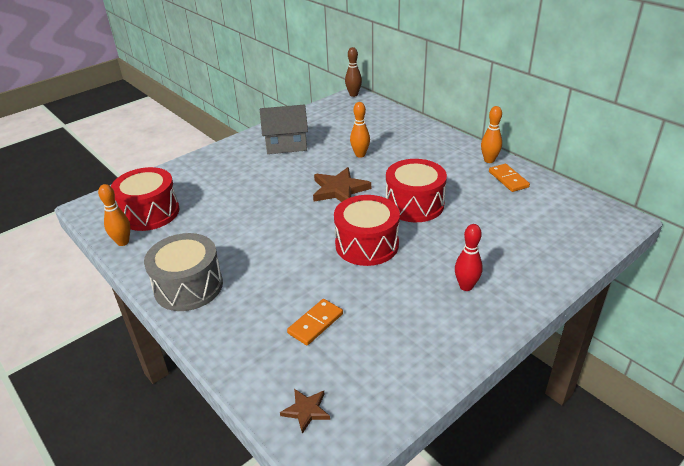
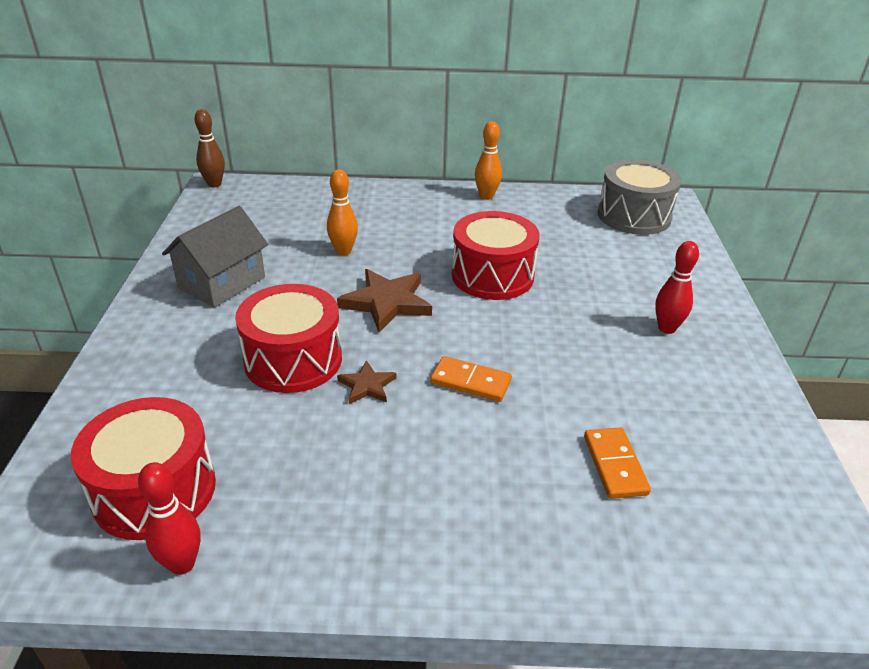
camera: 50 degrees left, 0 degrees up
orange bowling pin [98,184,130,246] -> red bowling pin [138,462,201,575]
grey drum [144,233,223,311] -> grey drum moved to [598,159,681,235]
brown star [280,389,330,434] -> brown star moved to [337,360,396,404]
red drum [334,195,400,266] -> red drum moved to [235,284,342,393]
orange domino [489,164,530,192] -> orange domino moved to [430,356,512,402]

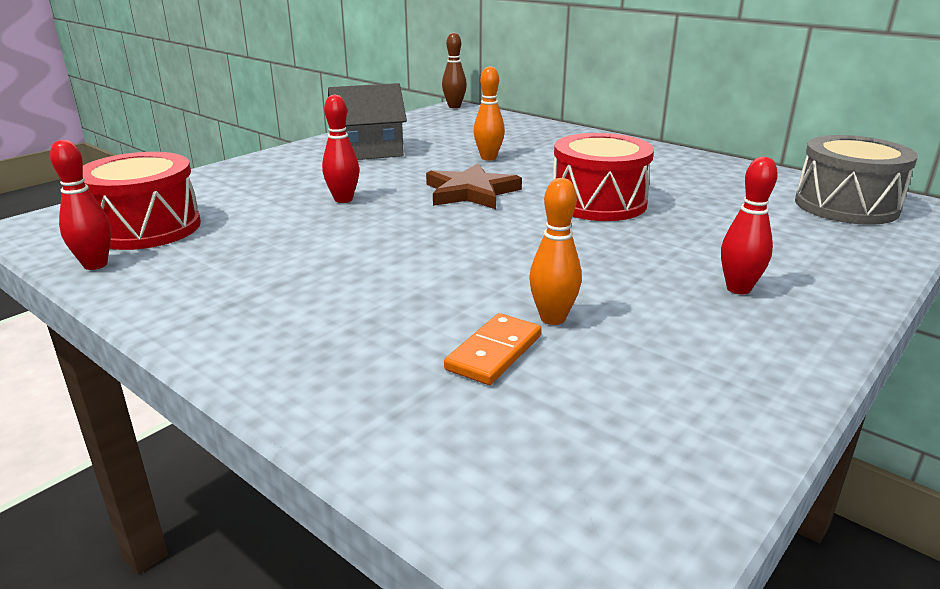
camera: 40 degrees right, 10 degrees down
red drum [235,284,342,393] -> red bowling pin [322,94,359,203]
brown star [337,360,396,404] -> none
orange domino [430,356,512,402] -> none
orange bowling pin [475,121,502,200] -> orange bowling pin moved to [529,178,582,325]

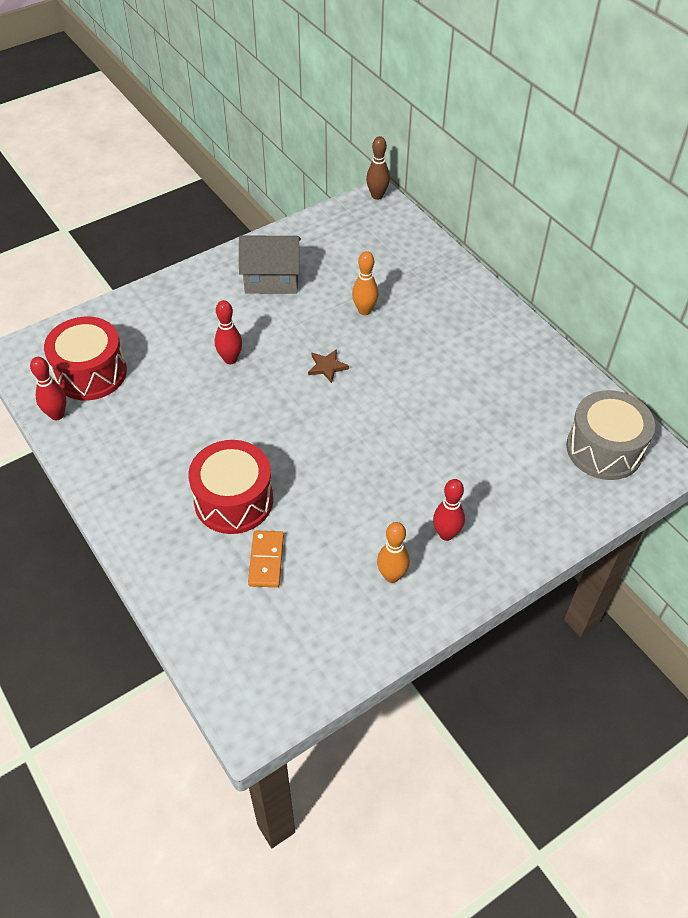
camera: 15 degrees right, 25 degrees up
brown star [426,163,522,209] -> brown star [308,349,349,383], size x0.55
orange domino [444,313,542,385] -> orange domino turned 45 degrees counterclockwise [248,531,284,587]
orange bowling pin [529,178,582,325] -> orange bowling pin moved to [377,522,410,583]
red drum [553,133,654,221] -> red drum moved to [188,440,273,534]

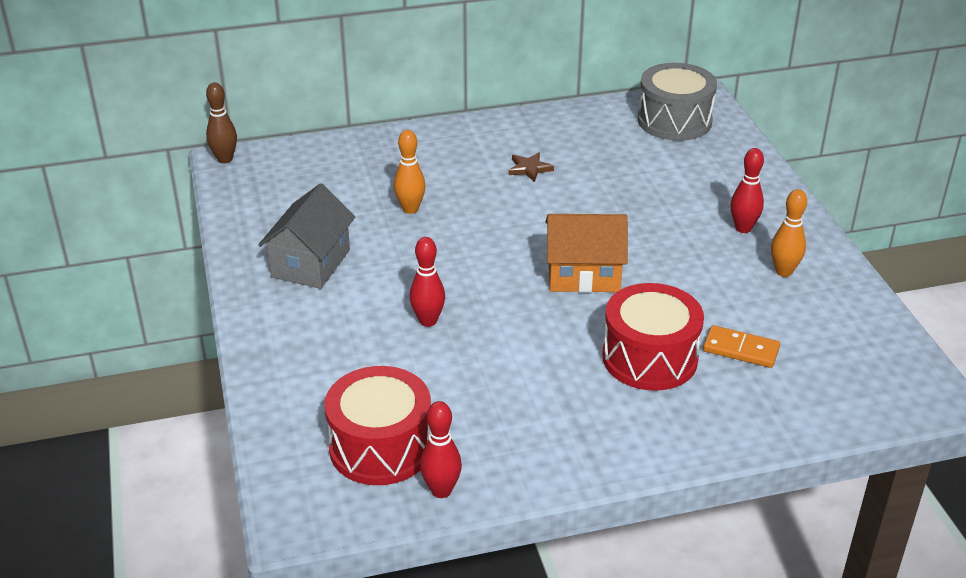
camera: 70 degrees left, 15 degrees down
brown star [308,349,349,383] -> brown star moved to [508,152,554,182]
none -> orange house [546,214,628,293]

